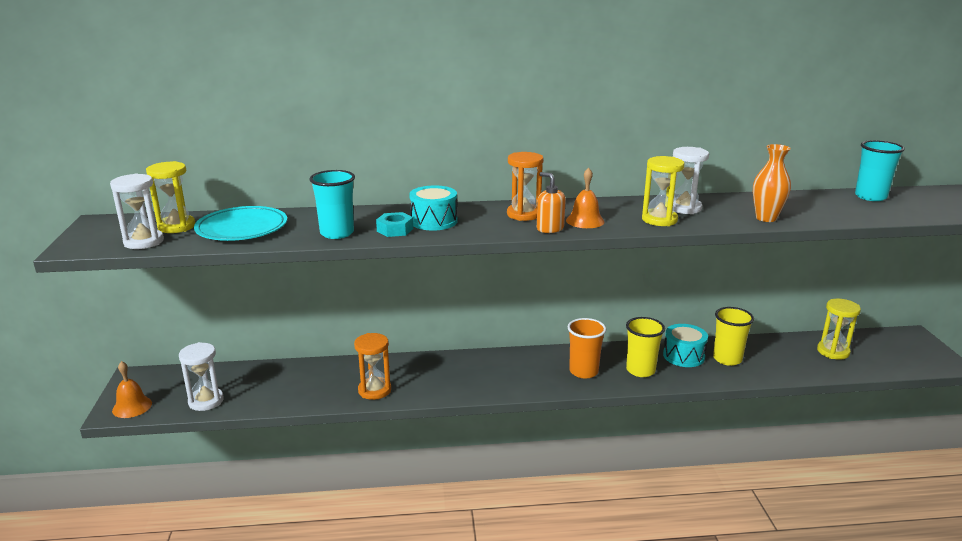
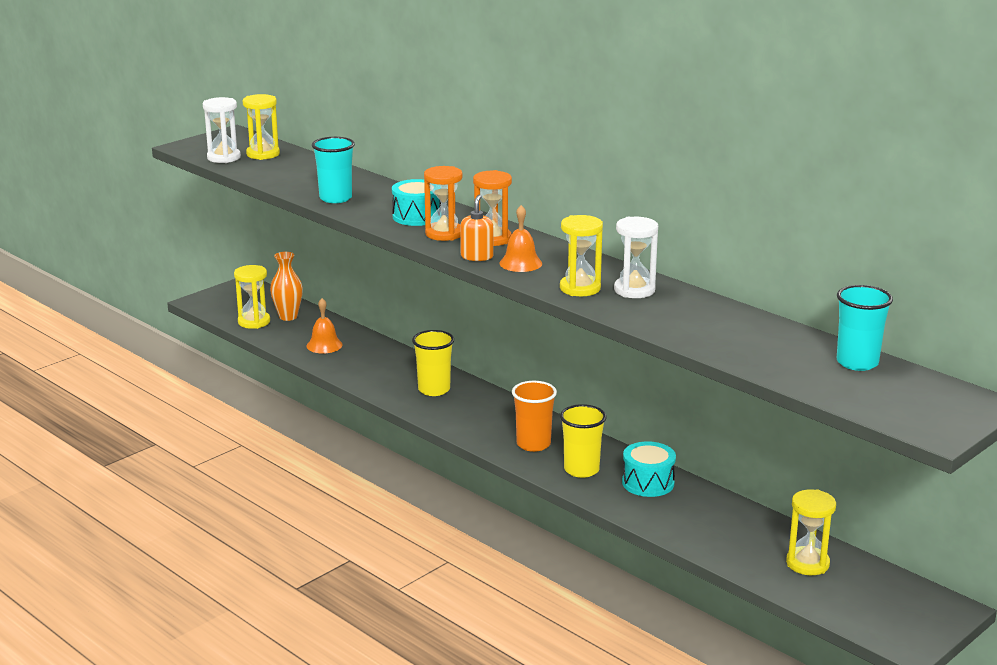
camera: 50 degrees right, 0 degrees up
orange bell [112,361,152,418] -> orange bell moved to [307,298,343,354]
white hourglass [179,342,224,411] -> yellow hourglass [234,265,270,329]
turquoise plate [194,206,287,241] -> none
orange hourglass [354,333,391,400] -> orange hourglass moved to [424,166,463,241]
turquoise nut [376,212,413,237] -> none
yellow cup [713,307,754,366] -> yellow cup moved to [412,330,454,396]
orange vase [753,144,791,222] -> orange vase moved to [270,252,303,321]

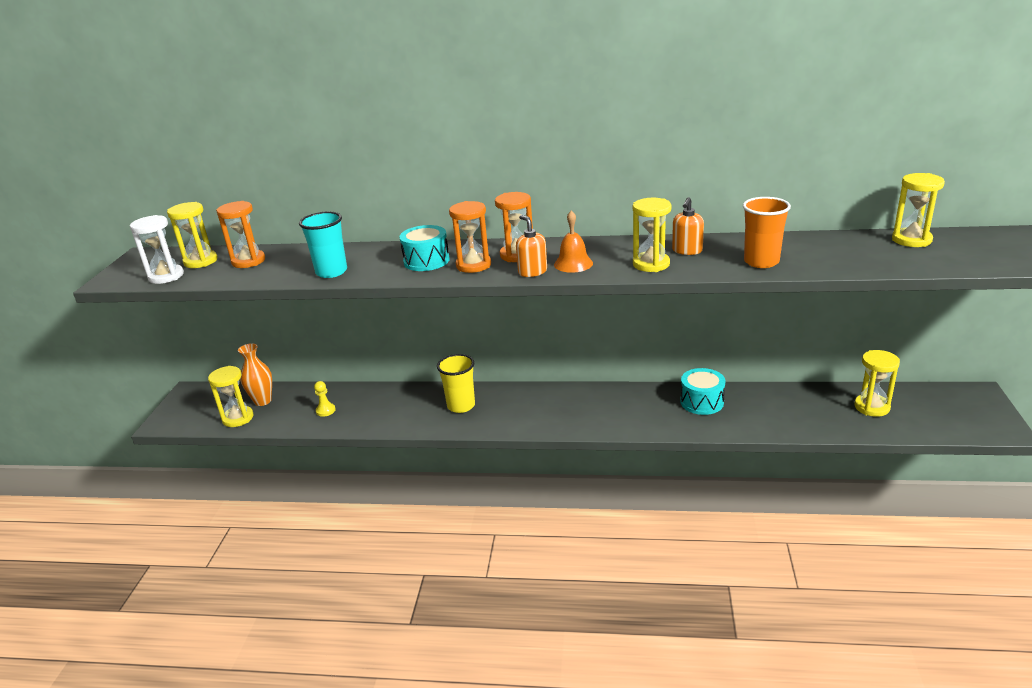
camera: 35 degrees left, 5 degrees up
orange bell [307,298,343,354] -> yellow pawn [314,381,336,417]
orange cup [512,381,557,452] -> orange cup moved to [743,197,791,268]
yellow cup [560,404,606,478] -> none
white hourglass [614,217,658,298] -> orange soap dispenser [672,197,704,255]
turquoise cup [837,285,893,371] -> yellow hourglass [892,173,945,247]
none -> orange hourglass [216,201,265,268]

